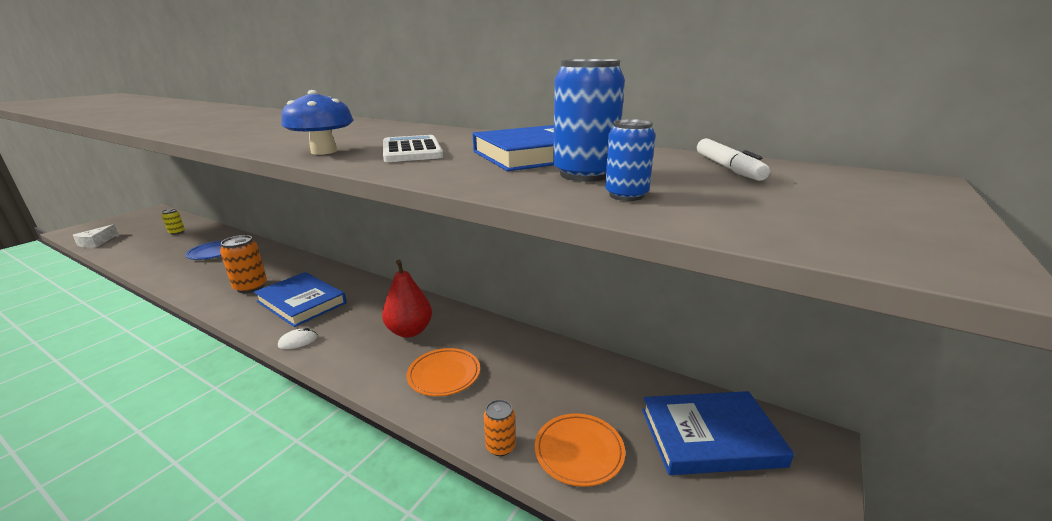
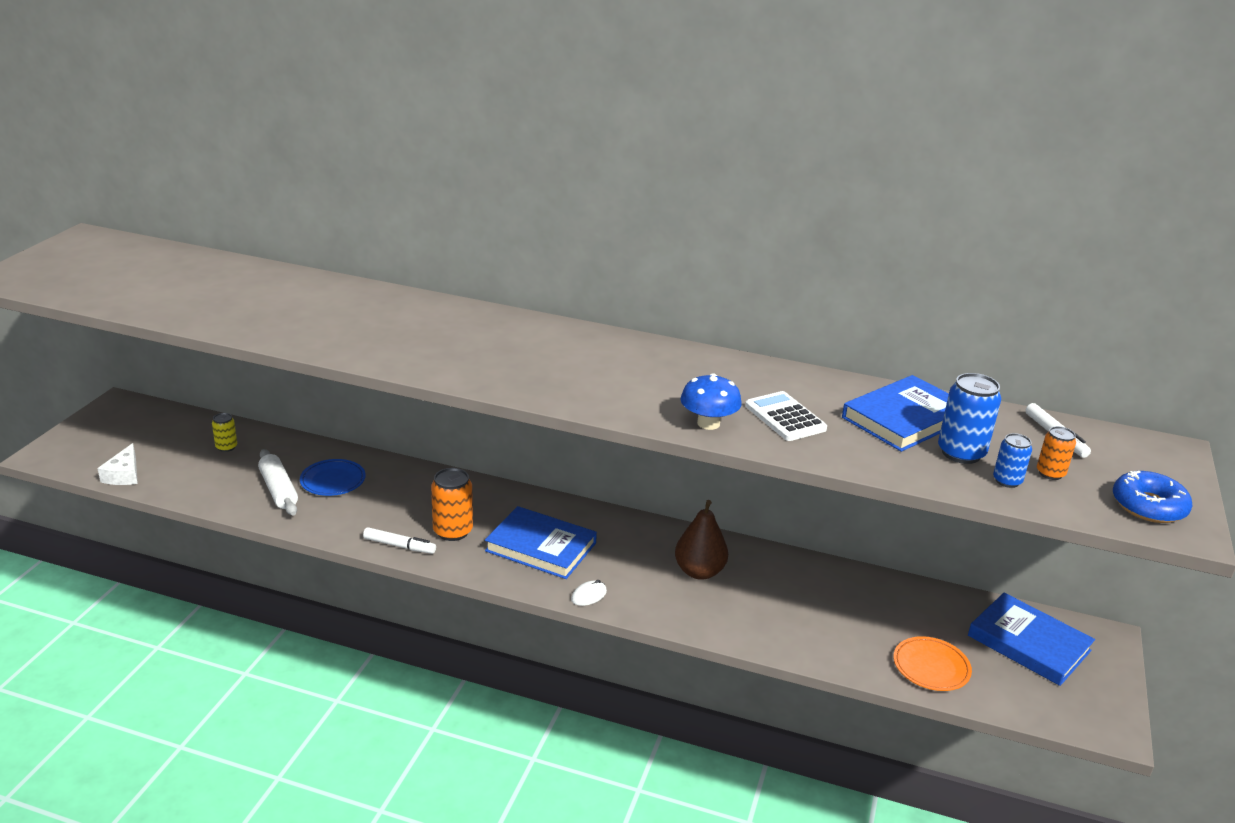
camera: 15 degrees left, 5 degrees up
red pear [382,260,432,338] -> brown pear [675,500,728,580]
orange plate [407,348,480,396] -> none
orange can [484,400,516,456] -> orange can moved to [1037,426,1076,480]
blue book [642,391,794,475] -> blue book turned 60 degrees clockwise [968,593,1095,686]
none -> white rolling pin [258,449,298,516]
none -> white marker [363,527,436,554]
none -> blue donut [1113,471,1193,523]

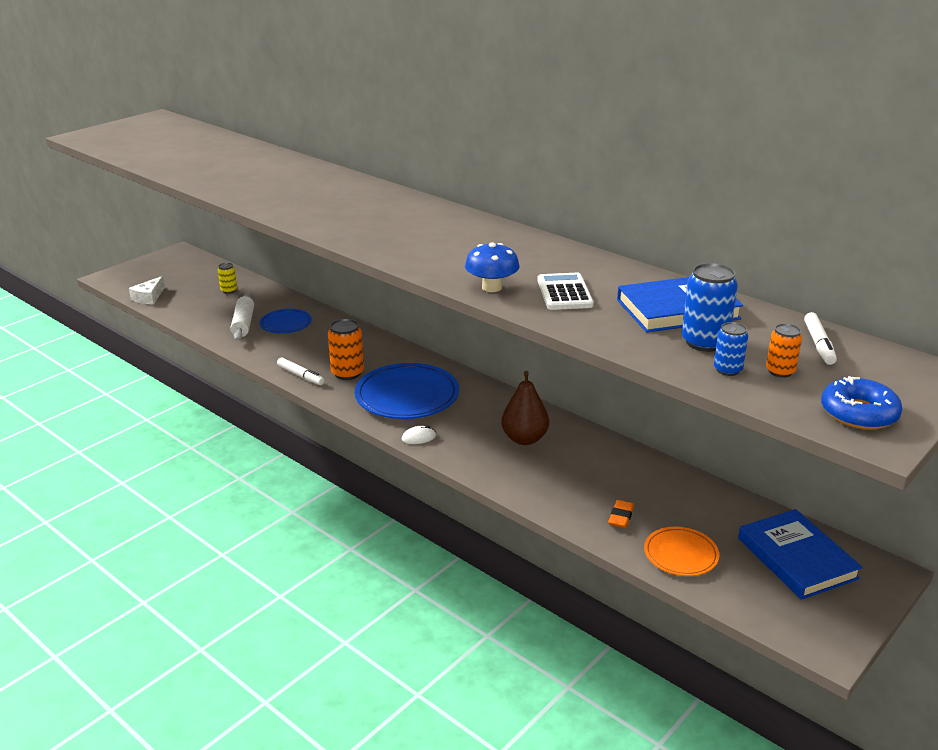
camera: 25 degrees right, 0 degrees up
blue book [485,506,597,579] -> blue plate [355,363,459,419]
none -> orange eraser [608,500,634,528]

